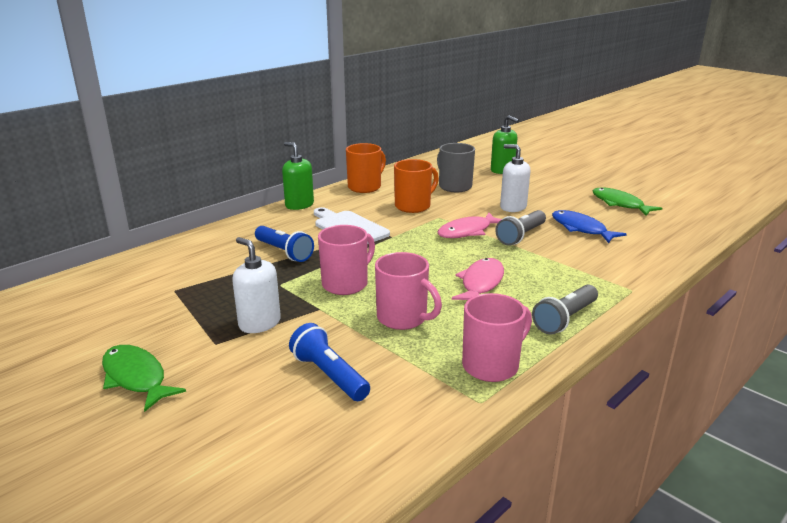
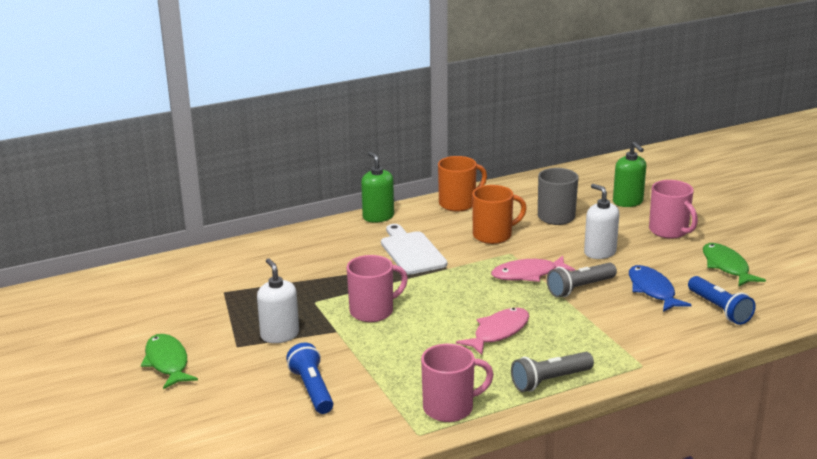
camera: 20 degrees right, 0 degrees up
blue flashlight [255,226,314,262] -> blue flashlight moved to [688,276,756,325]
pink mug [375,252,442,330] -> pink mug moved to [649,180,698,239]

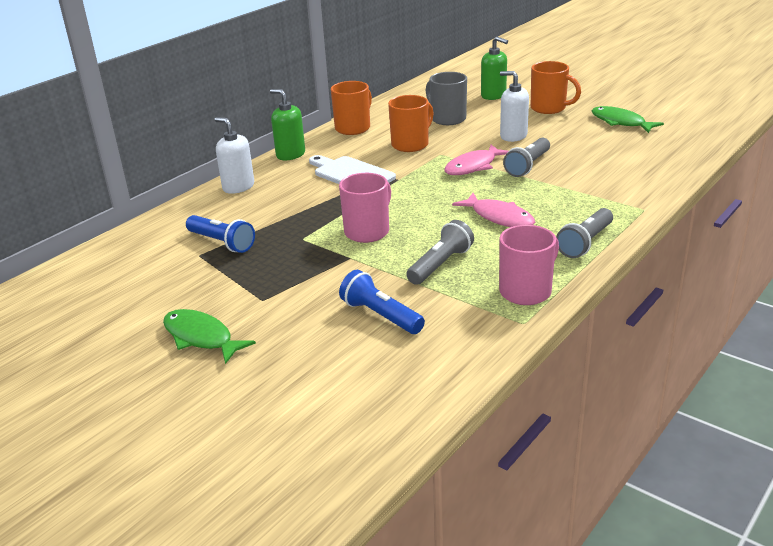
camera: 25 degrees left, 5 degrees up
white soap dispenser [257,258,299,343] -> white soap dispenser moved to [215,117,254,194]
pink fish [456,308,529,355] -> pink fish turned 120 degrees clockwise [452,193,535,227]
blue fish [629,265,691,312] -> none
pink mug [649,180,698,239] -> orange mug [531,61,581,114]
blue flashlight [688,276,756,325] -> blue flashlight moved to [186,215,255,253]
none -> grey flashlight [406,220,474,285]

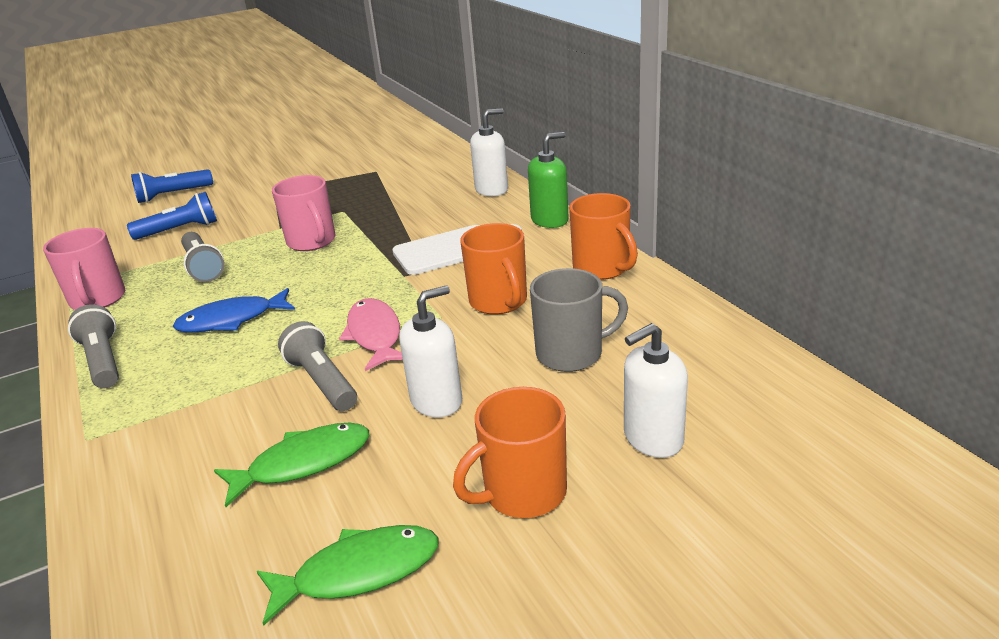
camera: 115 degrees right, 0 degrees up
green fish [163,309,256,364] -> green fish moved to [214,423,369,507]
blue flashlight [186,215,255,253] -> blue flashlight moved to [131,169,213,203]
pink fish [452,193,535,227] -> blue fish [173,288,295,332]
green soap dispenser [481,36,508,100] -> white soap dispenser [624,323,688,458]

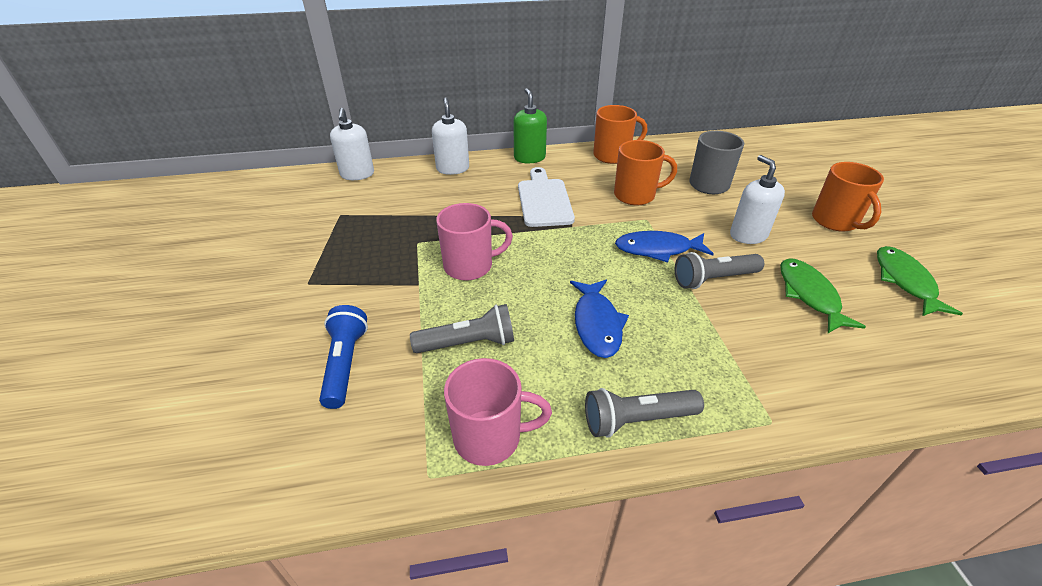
camera: 75 degrees left, 10 degrees up
blue flashlight [131,169,213,203] -> none
pink fish [339,298,403,371] -> blue fish [615,231,714,263]
white soap dispenser [624,323,688,458] -> white soap dispenser moved to [330,108,374,180]

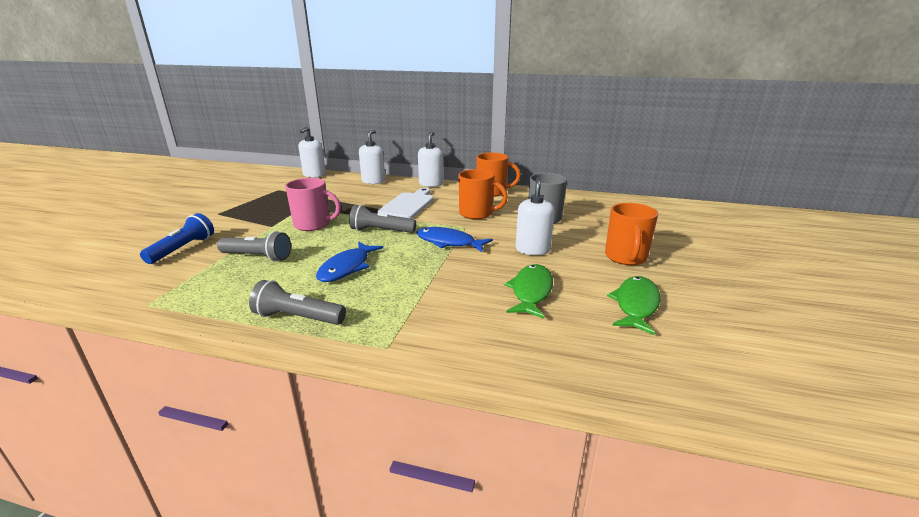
camera: 25 degrees right, 15 degrees down
pink mug [444,358,552,466] -> none
green soap dispenser [513,88,547,163] -> white soap dispenser [418,132,443,187]
grey flashlight [675,252,764,289] -> grey flashlight moved to [349,205,416,233]

